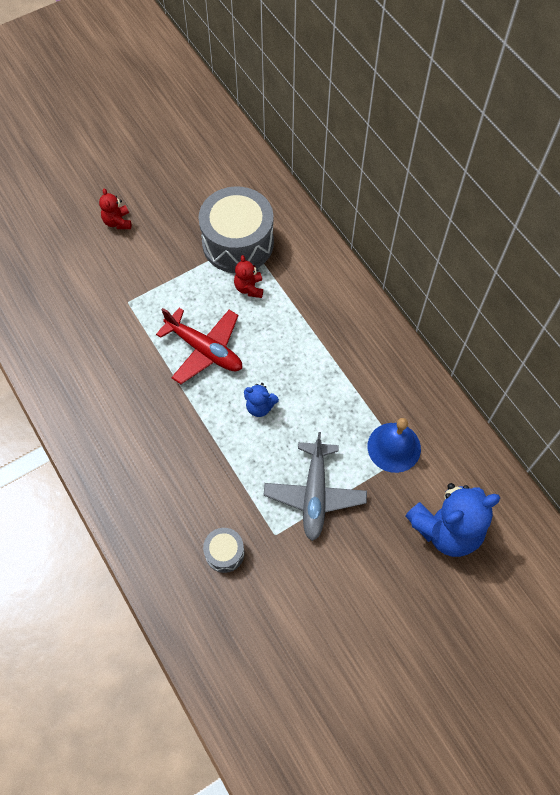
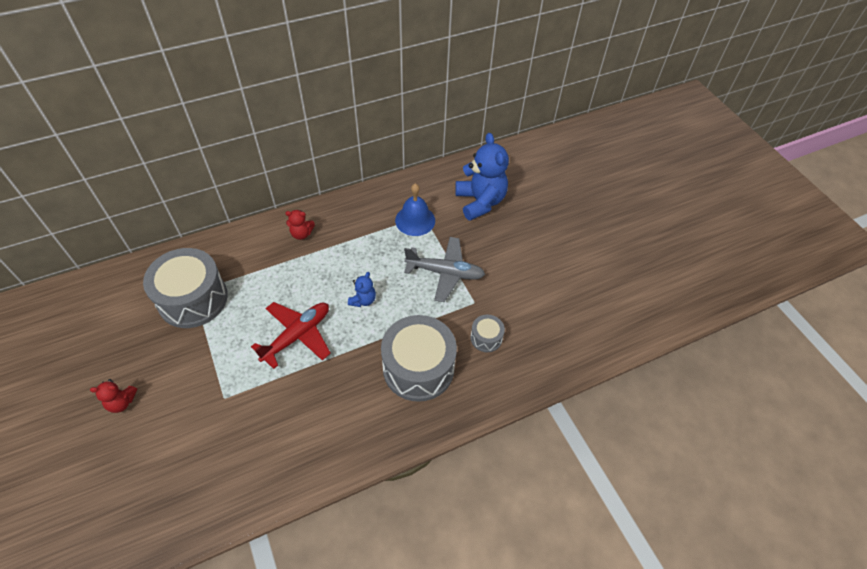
camera: 85 degrees left, 10 degrees down
red teddy bear [234,255,263,298] -> red teddy bear moved to [285,210,315,240]
none -> grey drum [381,315,457,402]

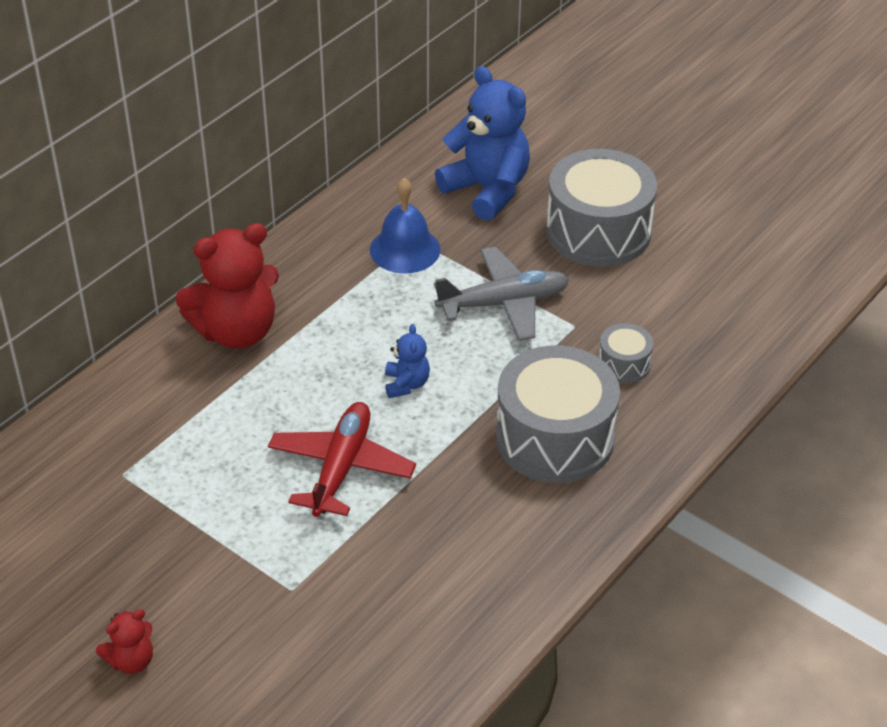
camera: 25 degrees left, 10 degrees down
grey drum [143,248,228,328] -> grey drum moved to [546,149,657,267]
red teddy bear [285,210,315,240] -> red teddy bear [175,223,279,349], size x2.10

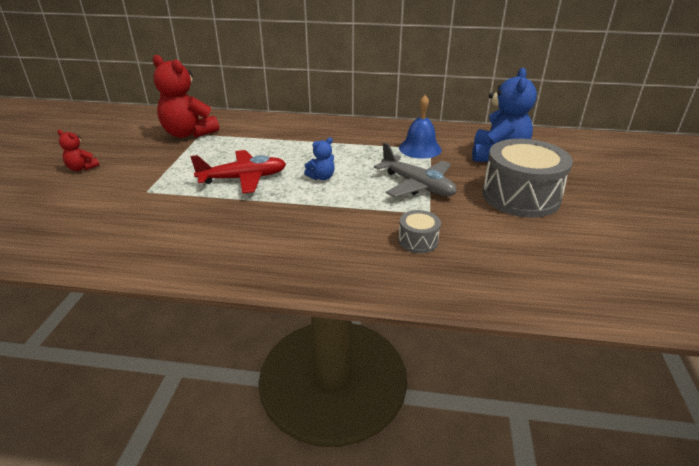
camera: 60 degrees right, 10 degrees down
red teddy bear [175,223,279,349] -> red teddy bear moved to [153,55,219,138]
grey drum [496,346,620,483] -> none

